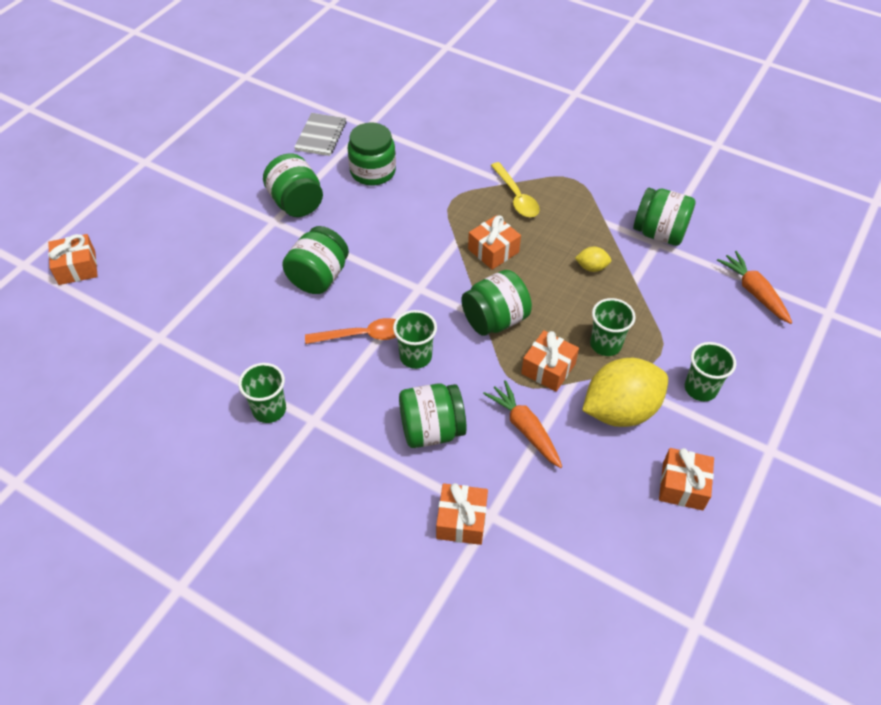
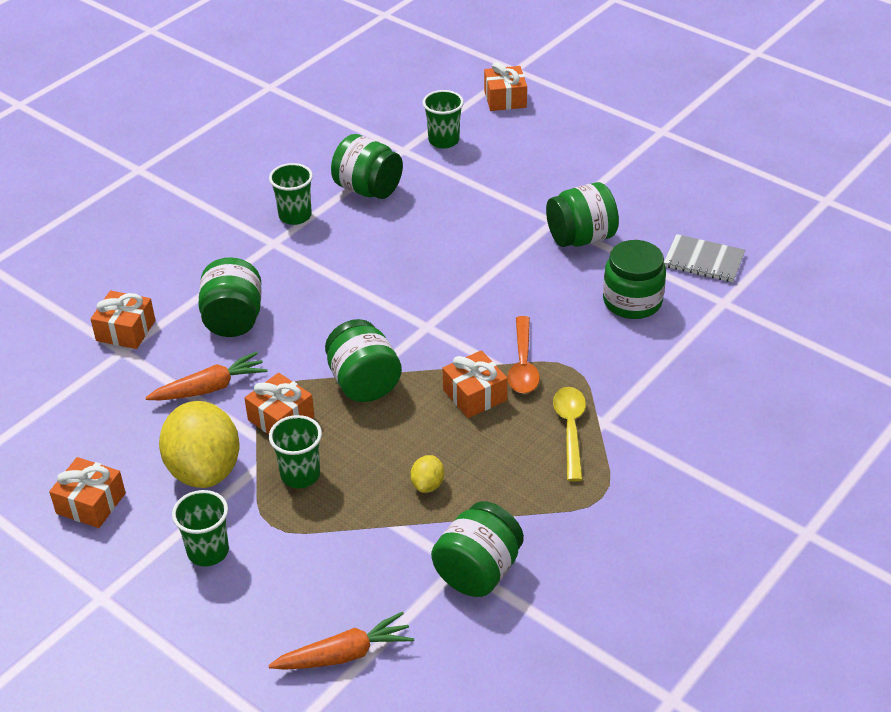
camera: 100 degrees right, 10 degrees down
green jar [282,226,349,294] -> green jar moved to [331,134,403,199]
orange spoon [305,318,396,344] -> orange spoon moved to [507,316,540,393]
green cup [393,310,437,369] -> green cup moved to [423,90,464,149]
yellow spoon [491,162,540,217] -> yellow spoon turned 105 degrees clockwise [553,387,586,481]

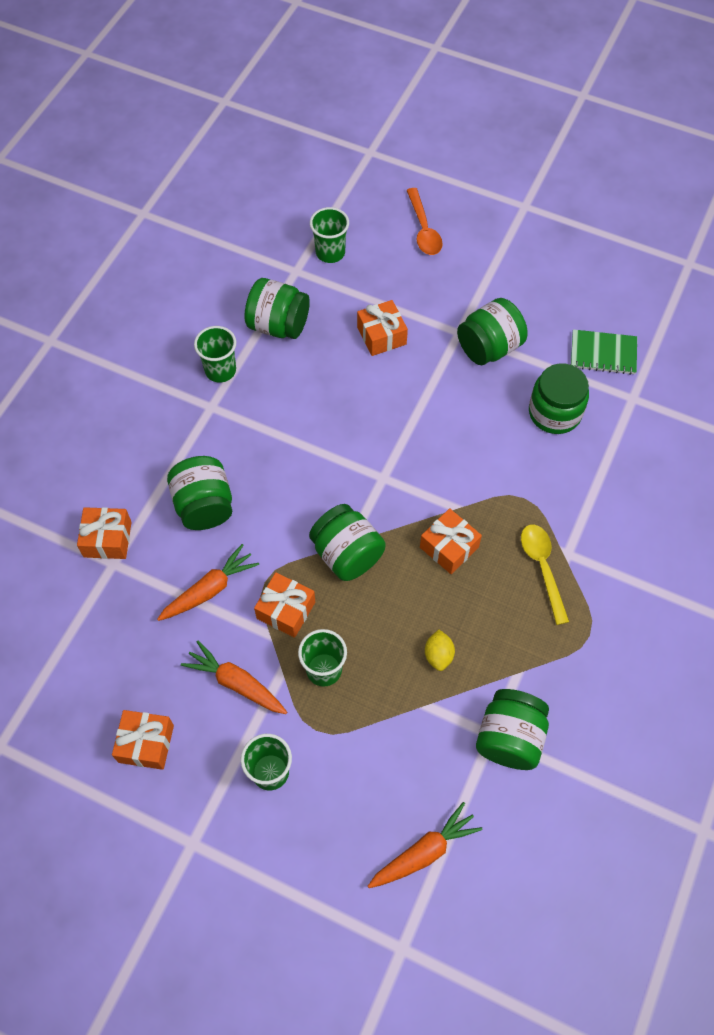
camera: 15 degrees left, 20 degrees up
yellow lemon [159,401,240,488] -> orange carrot [181,640,287,714]
orange gift [484,62,527,111] -> orange gift moved to [357,300,408,356]
orange spoon [507,316,540,393] -> orange spoon moved to [406,188,443,255]
grey notebook [664,234,745,282] -> green notebook [571,329,637,375]

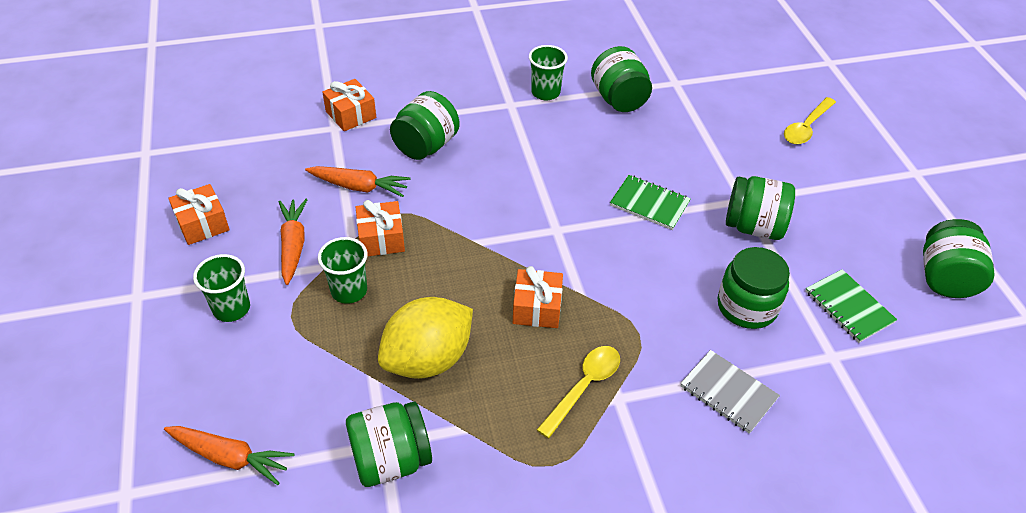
camera: 50 degrees right, 15 degrees down
green jar [309,504,386,581] -> green jar moved to [923,219,995,298]
green cup [310,207,349,263] -> none
orange gift [357,300,408,356] -> none
orange spoon [406,188,443,255] -> yellow spoon [784,97,836,144]
yellow lemon [425,630,455,671] -> yellow lemon [378,297,473,379], size x2.34
none -> green notebook [610,175,691,230]
none -> grey notebook [680,350,780,434]

